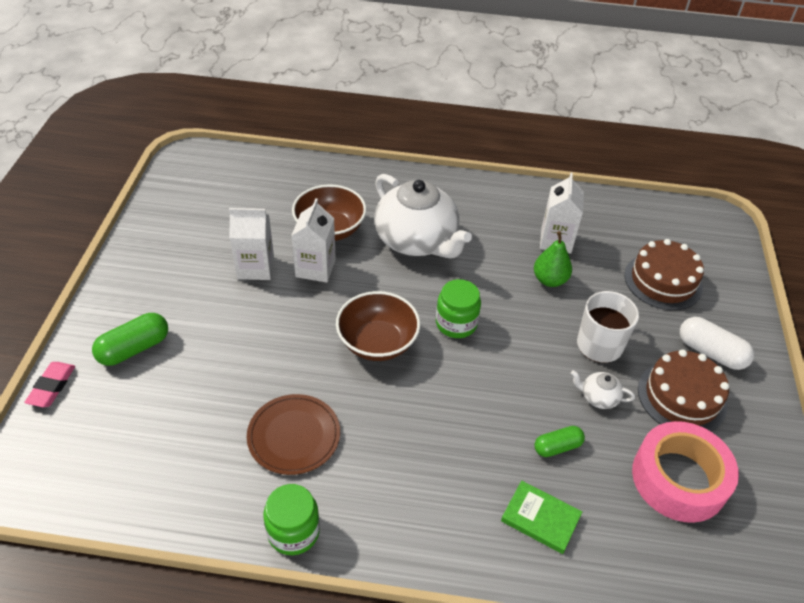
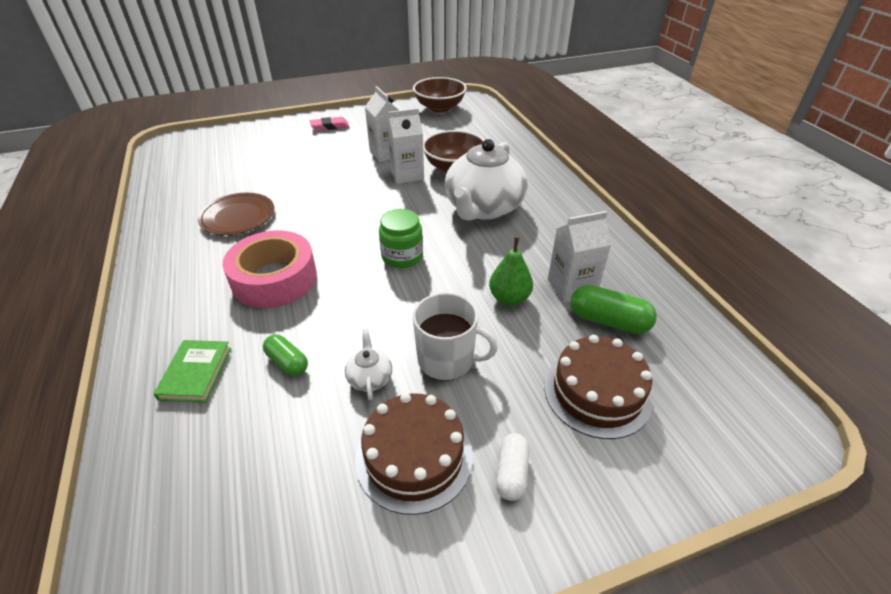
camera: 65 degrees right, 5 degrees down
pink eraser [24,362,75,407] -> pink eraser moved to [310,117,349,131]
green capsule [92,313,168,366] -> green capsule moved to [571,285,657,334]
green jar [263,484,320,555] -> none
brown bowl [336,291,420,361] -> brown bowl moved to [413,77,467,112]
pink tape [632,421,739,523] -> pink tape moved to [223,230,317,308]
white capsule [680,317,754,370] -> white capsule [496,433,529,501], size x0.64

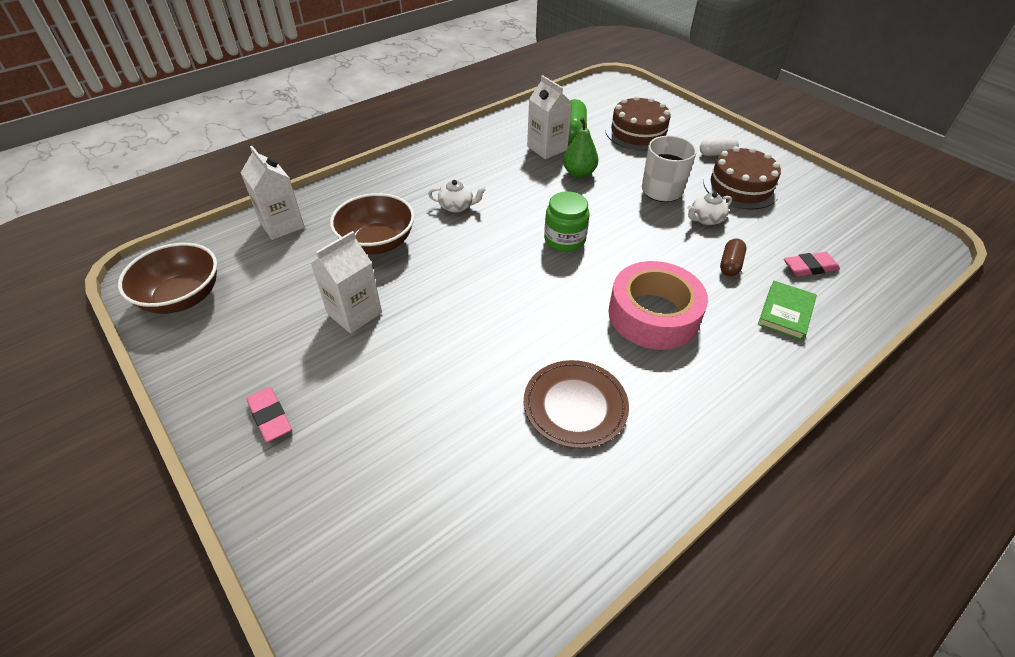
camera: 110 degrees left, 5 degrees up
green book [154,340,231,402] -> green book turned 45 degrees counterclockwise [758,281,817,340]
green capsule [263,334,308,376] -> brown capsule [720,238,746,276]
white carton [387,108,424,184] -> white carton moved to [241,146,305,240]
white teapot [444,139,527,220] -> white teapot [428,180,486,213], size x0.40
none -> pink eraser [784,252,840,276]

